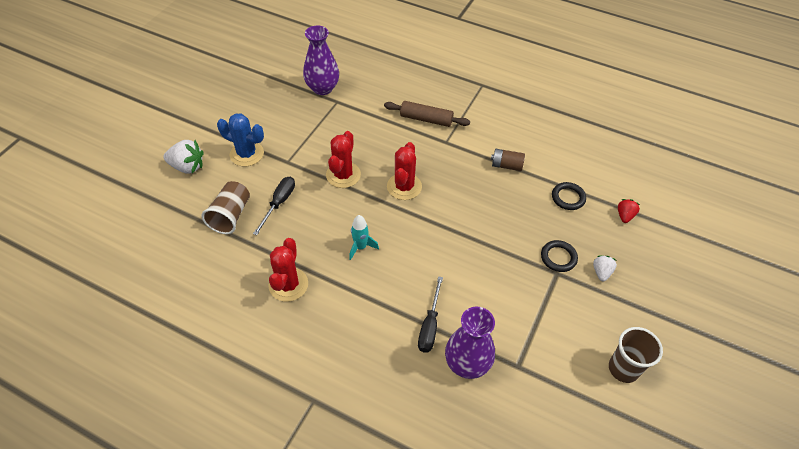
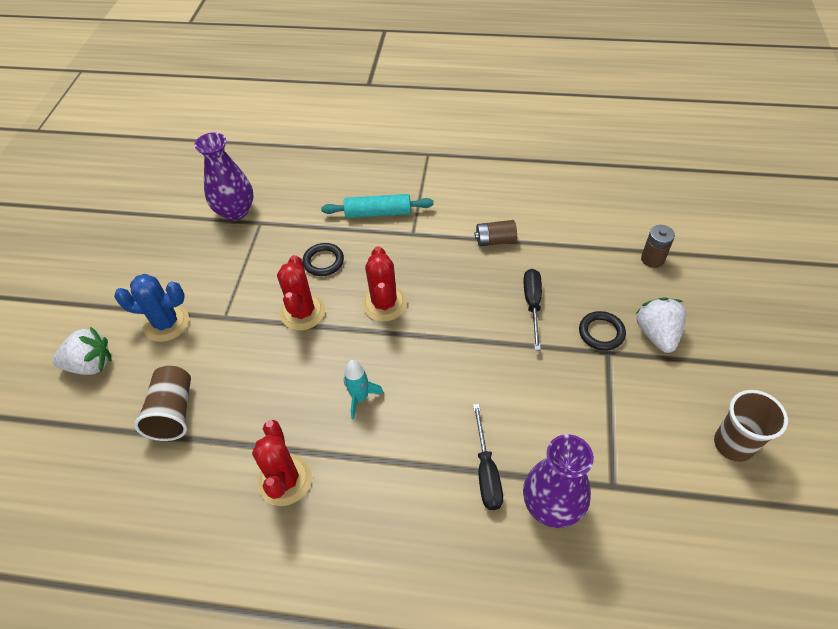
camera: 15 degrees left, 0 degrees up
black screwdriver [253,177,295,235] -> black screwdriver moved to [523,269,542,350]
brown rolling pin [384,101,470,127] -> turquoise rolling pin [321,194,434,218]
black ring [552,182,586,210] -> black ring moved to [303,243,344,276]
white strawberry [593,256,617,281] -> white strawberry [635,297,686,353], size x1.68
red strawberry [618,199,640,223] -> brown battery [641,225,675,268]

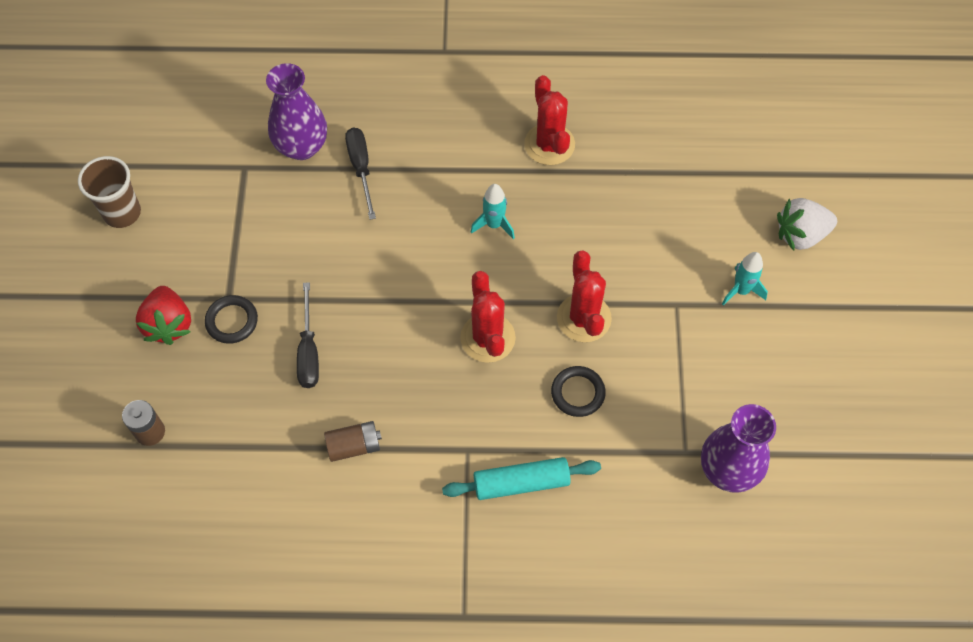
camera: 170 degrees right, 10 degrees up
blue cactus [114,274,189,342] -> turquoise rocket [722,252,768,305]
brown cup [134,366,191,441] -> none
white strawberry [635,297,686,353] -> red strawberry [136,286,191,345]

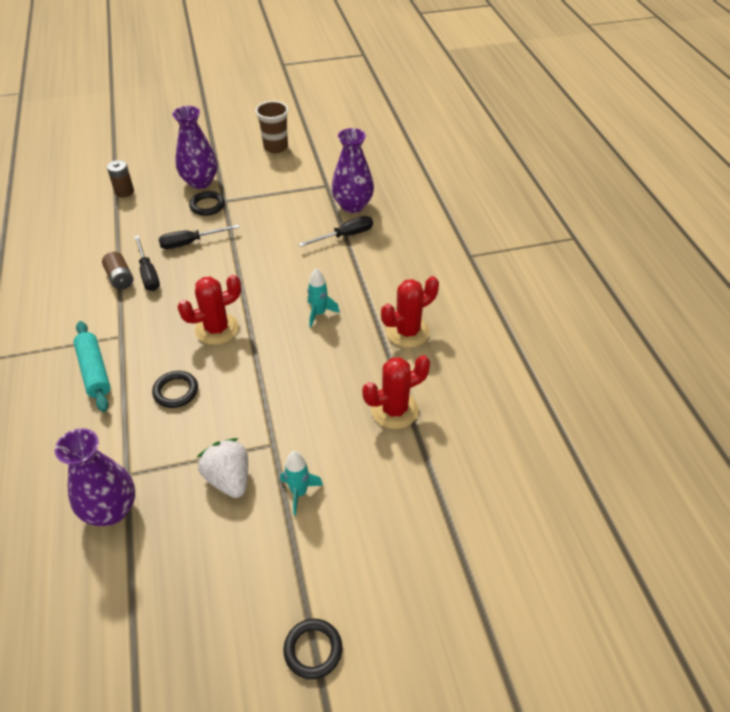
camera: 75 degrees right, 15 degrees down
red strawberry [136,286,191,345] -> purple vase [172,106,217,189]
red cactus [557,250,612,342] -> red cactus moved to [362,355,430,429]
white strawberry [777,198,837,251] -> white strawberry moved to [197,438,248,498]
none -> black screwdriver [134,235,160,291]
none -> black ring [283,619,343,679]

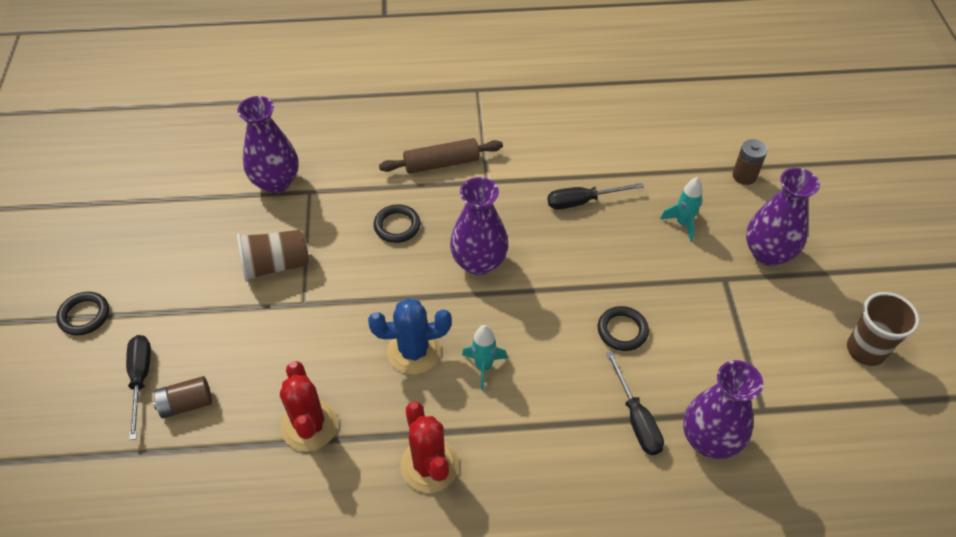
camera: 100 degrees right, 5 degrees up
turquoise rolling pin [73,321,111,412] -> brown rolling pin [379,138,503,174]
brown battery [102,252,133,290] -> brown battery moved to [153,376,212,418]
black screwdriver [159,224,240,249] -> black screwdriver moved to [126,335,151,440]
red cactus [177,275,241,345] -> purple vase [450,177,508,275]
black ring [189,191,225,216] -> black ring moved to [598,306,649,351]
white strawberry [197,438,248,498] -> brown cup [237,230,309,282]
turquoise rocket [280,451,323,515] -> turquoise rocket moved to [660,177,703,242]
none -> blue cactus [368,298,452,374]

